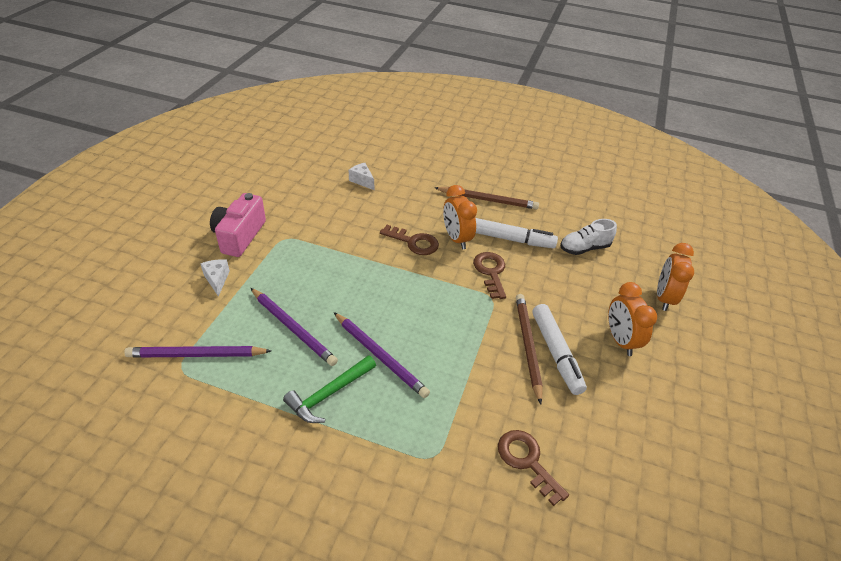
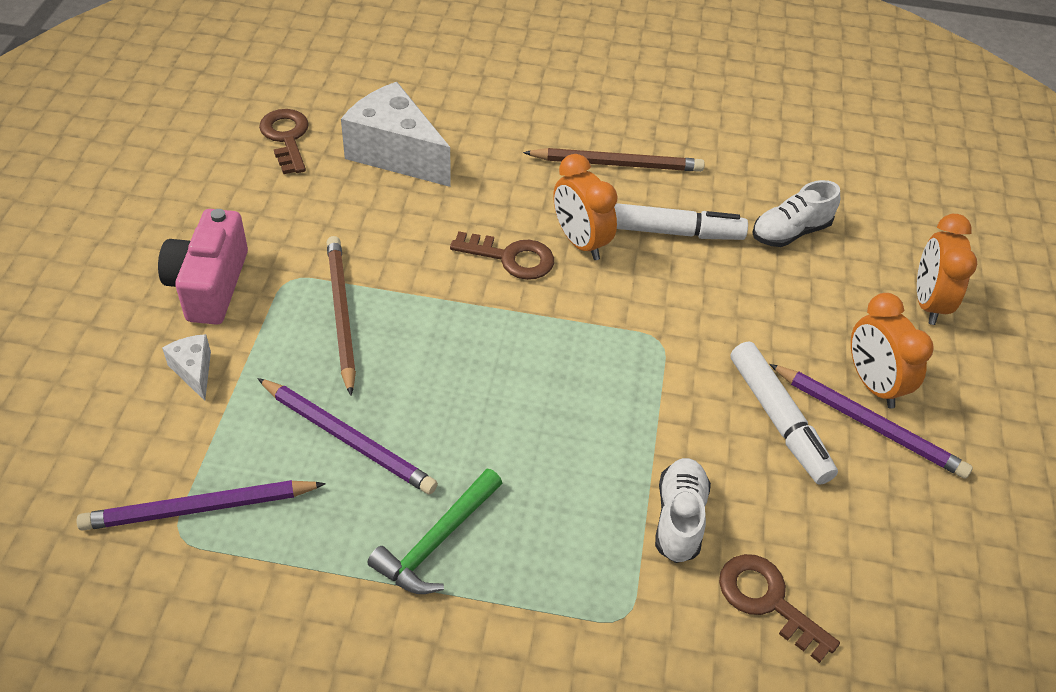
camera: 10 degrees left, 5 degrees up
purple pencil [334,312,430,398] -> purple pencil moved to [769,364,973,479]
white cheese [349,163,374,190] -> white cheese [341,82,451,187], size x2.16
brown key [473,252,506,299] -> brown key moved to [259,109,309,174]
brown pencil [516,294,543,404] -> brown pencil moved to [327,236,356,396]
none -> white shoe [655,458,711,563]

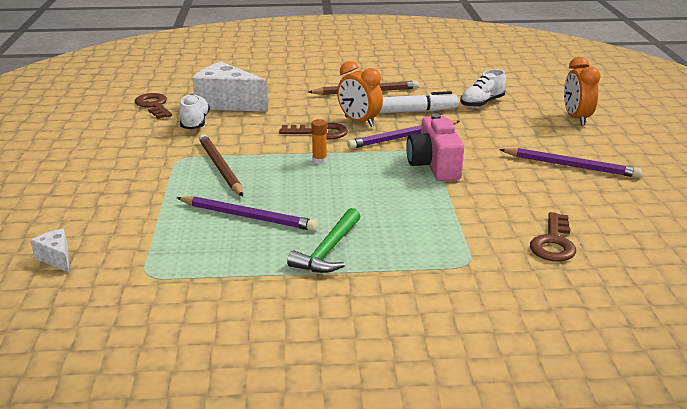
camera: 10 degrees left, 20 degrees down
purple pencil [77,480,326,531] -> purple pencil moved to [347,120,460,149]
pink camera [158,209,248,325] -> pink camera moved to [406,113,464,181]
white cheese [162,334,211,401] -> white cheese moved to [30,229,69,273]
white shoe [655,458,711,563] -> white shoe moved to [180,94,210,129]
brown key [719,554,840,663] -> brown key turned 105 degrees counterclockwise [530,212,576,261]
white marker [731,341,838,485] -> none
orange clock [851,293,934,408] -> none
none -> orange glue stick [311,119,327,164]

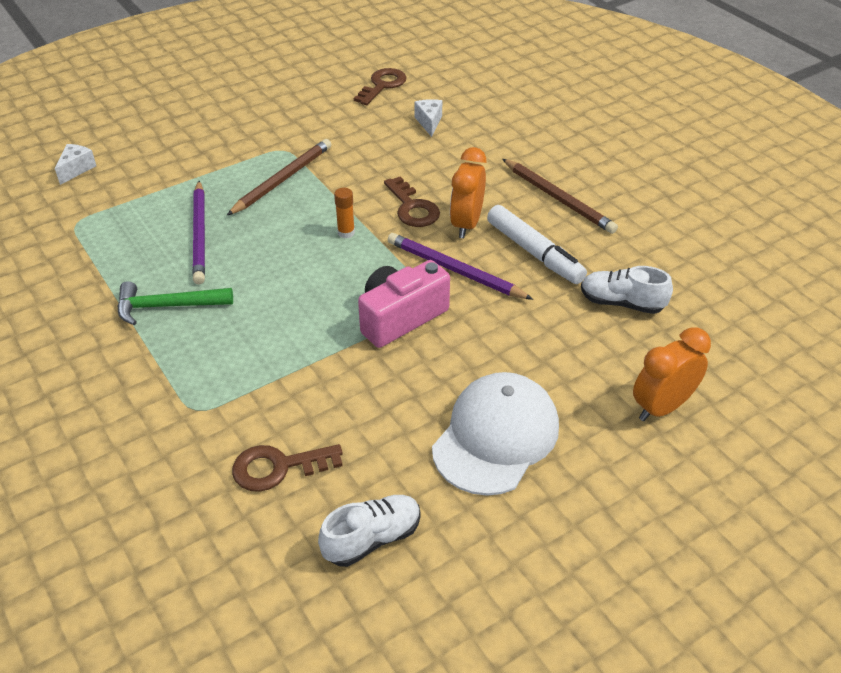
camera: 60 degrees right, 15 degrees up
white shoe [180,94,210,129] -> white shoe moved to [318,495,421,567]
white cheese [192,62,268,112] -> white cheese [414,99,442,137], size x0.46
purple pencil [499,148,642,178] -> white cap [432,372,559,496]

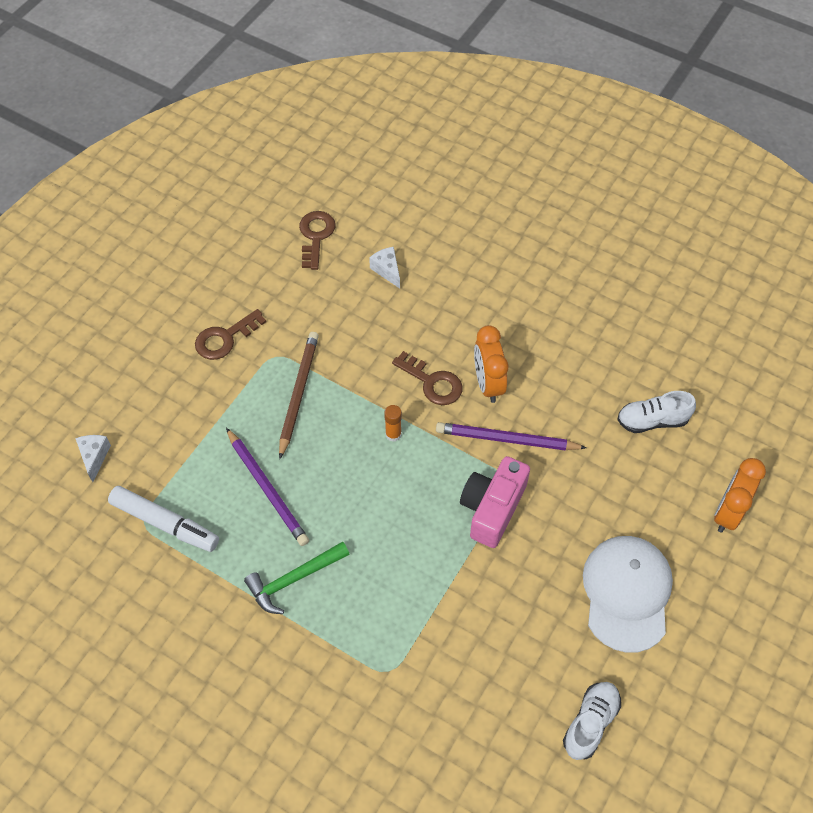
camera: 25 degrees left, 15 degrees up
brown key [232,444,343,492] -> brown key moved to [195,309,266,360]
white marker [487,205,587,284] -> white marker moved to [108,486,219,552]
brown pencil [502,159,618,234] -> none

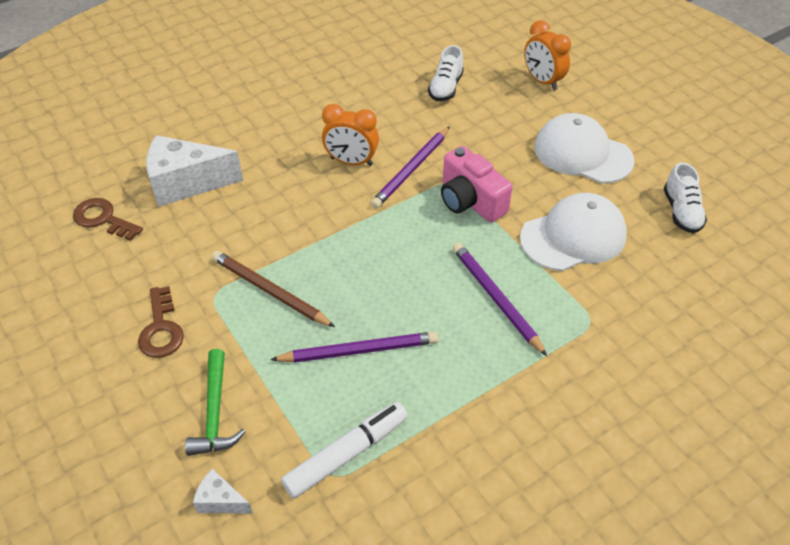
camera: 65 degrees left, 10 degrees down
green hammer [244,542,350,614] -> green hammer moved to [185,349,245,456]
white cheese [369,247,400,288] -> white cheese [146,135,243,207], size x2.16
orange glue stick [384,405,402,442] -> none
brown key [392,351,463,405] -> none
white shoe [563,682,621,760] -> white shoe turned 150 degrees counterclockwise [664,162,707,233]
none -> purple pencil [453,243,547,356]
none -> white cap [520,193,627,271]

